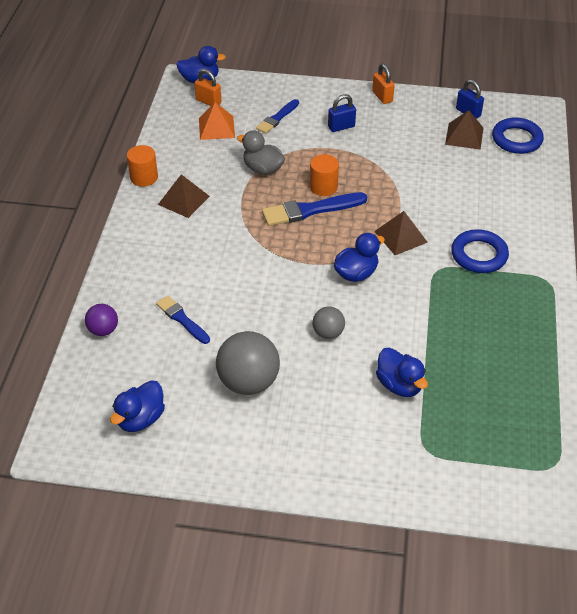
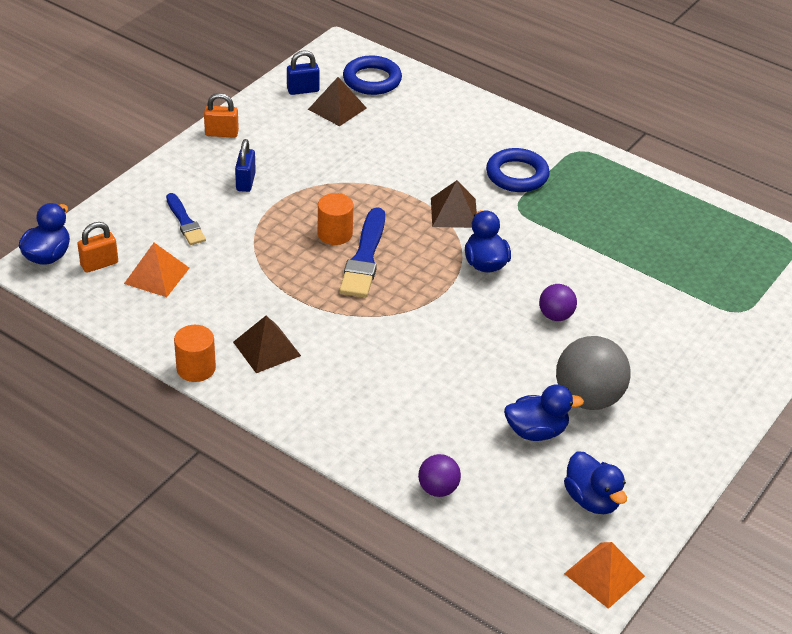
camera: 65 degrees left, 5 degrees down
blue brush [156,296,210,344] -> none
grey duck [237,130,285,175] -> none
grey ball [313,306,345,339] -> purple ball [539,284,577,321]
blue duck [376,348,428,397] -> blue duck moved to [504,384,584,441]
none -> orange pyramid [564,542,645,609]

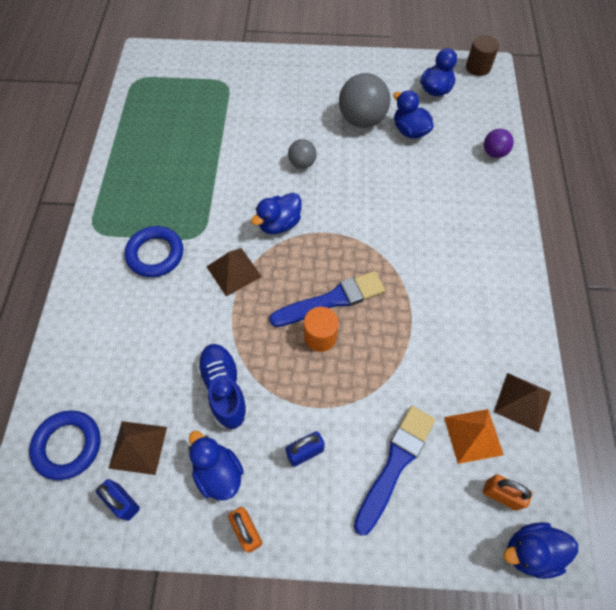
camera: 120 degrees left, 20 degrees up
blue brush [166,193,206,245] -> blue brush [354,406,435,536], size x1.60
orange cylinder [174,325,216,382] -> none
brown pyramid [233,316,301,373] -> brown pyramid moved to [494,373,551,432]
purple ball [539,284,577,321] -> grey ball [288,139,317,169]
orange pyramid [564,542,645,609] -> brown cylinder [466,35,499,76]
none -> blue duck [189,431,244,500]
none -> blue shoe [197,344,249,429]

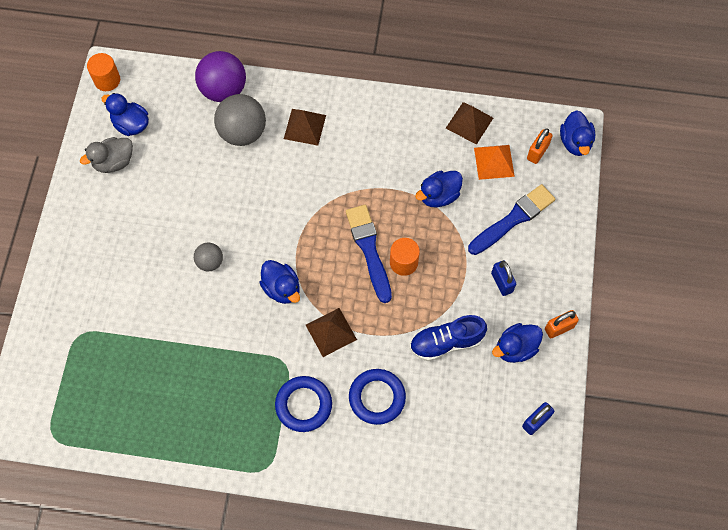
camera: 85 degrees left, 5 degrees up
blue ring [29,410,101,480] -> blue ring moved to [349,369,406,425]
brown pyramid [108,421,167,475] -> brown pyramid moved to [284,109,326,146]
grey ball [339,73,390,128] -> grey ball moved to [214,94,266,146]
blue brush [354,406,435,536] -> blue brush turned 105 degrees clockwise [468,184,555,255]
blue duck [393,90,434,139] -> blue duck moved to [415,171,463,207]
brown cylinder [466,35,499,76] -> orange cylinder [87,53,120,91]
purple ball [484,129,514,158] -> purple ball [195,51,246,102], size x1.85
none -> grey duck [80,137,133,173]

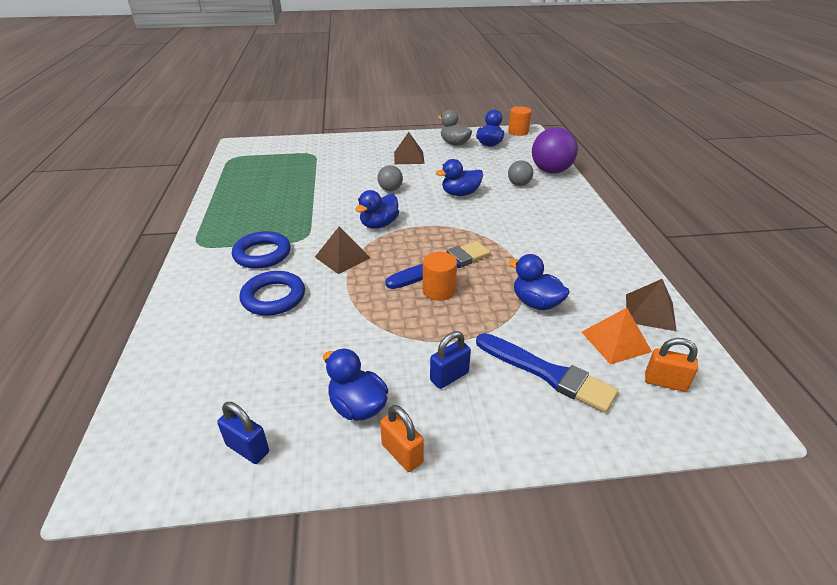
camera: 75 degrees right, 30 degrees down
grey ball [214,94,266,146] -> grey ball [508,160,533,186], size x0.54
brown pyramid [284,109,326,146] -> brown pyramid moved to [394,132,425,164]
blue shoe [410,315,487,361] -> none
blue duck [560,110,595,156] -> blue duck moved to [436,159,483,196]

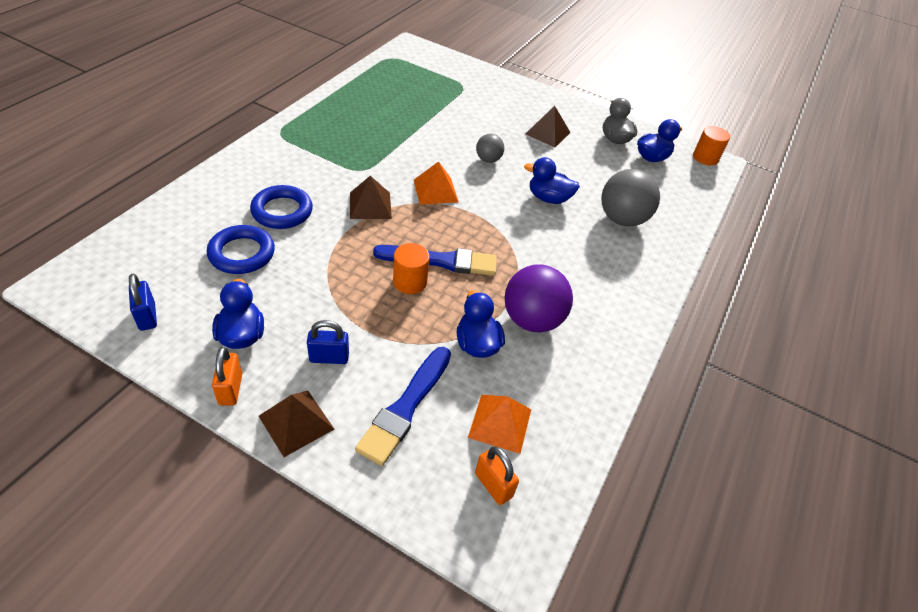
camera: 30 degrees right, 10 degrees up
blue ring [232,231,291,269] -> blue ring moved to [207,225,275,274]
blue duck [355,190,399,229] -> orange pyramid [414,161,459,205]
blue brush [476,333,618,413] -> blue brush turned 45 degrees clockwise [355,347,451,466]
grey ball [508,160,533,186] -> grey ball [601,169,660,226], size x1.85
purple ball [532,127,578,174] -> purple ball moved to [505,265,573,332]
brown pyramid [626,279,677,331] -> brown pyramid moved to [259,391,334,457]

